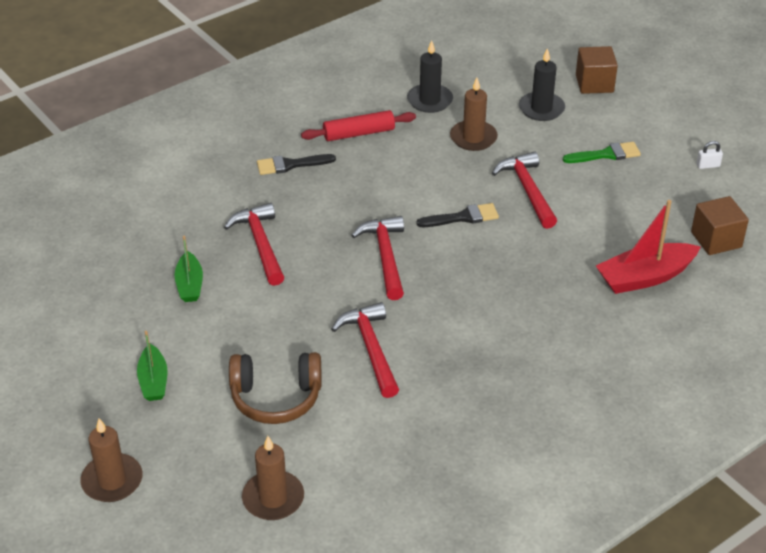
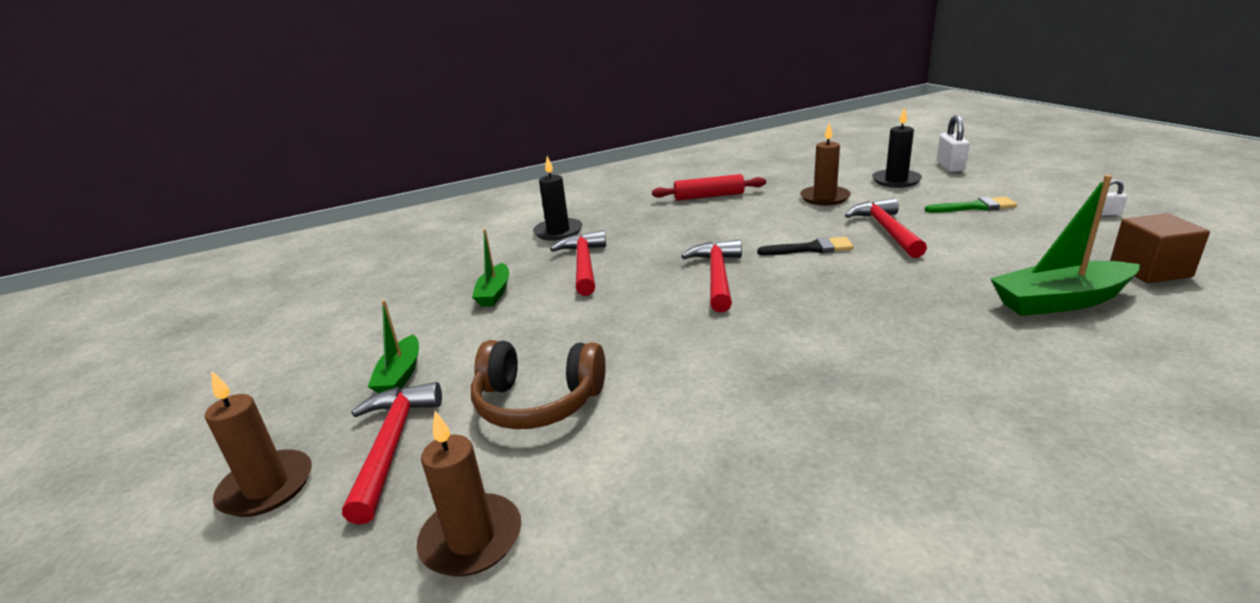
camera: 15 degrees right, 15 degrees down
black brush [257,154,336,175] -> none
red hammer [331,302,399,398] -> red hammer moved to [342,382,442,525]
black candle [407,40,453,113] -> black candle moved to [533,156,582,241]
brown cube [576,46,618,94] -> white padlock [937,115,970,172]
red boat [596,200,701,294] -> green boat [990,175,1141,316]

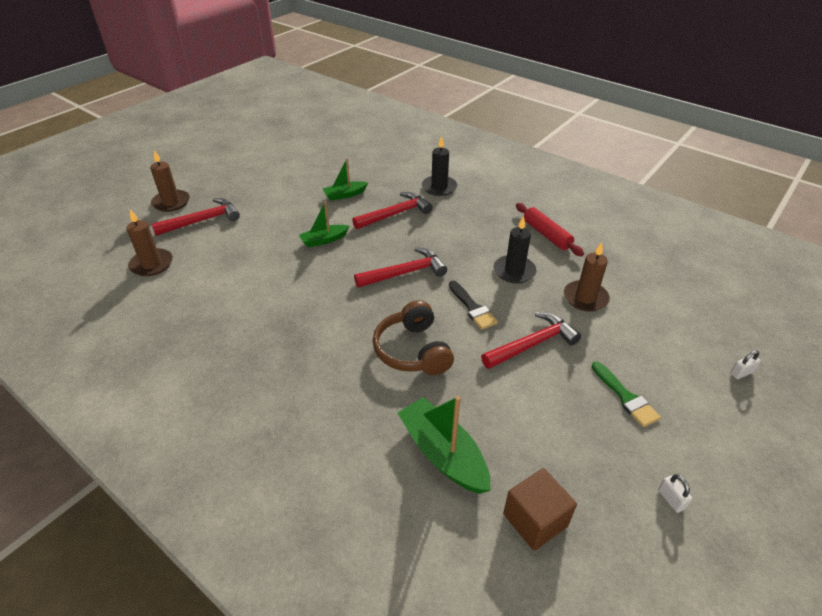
camera: 60 degrees right, 15 degrees up
green boat [368,300,419,393] -> green boat moved to [299,201,349,247]
brown headphones [471,340,606,429] -> brown headphones moved to [373,300,454,375]
black candle [872,107,922,188] -> black candle moved to [494,216,537,284]
white padlock [937,115,970,172] -> white padlock [730,350,761,379], size x0.56

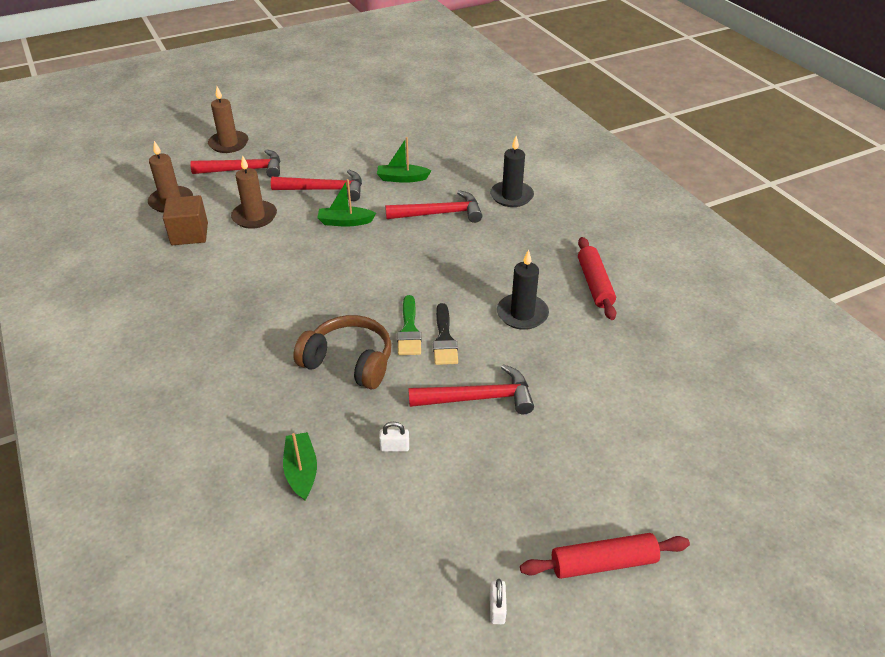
camera: 25 degrees right, 0 degrees up
red hammer [354,247,447,288] -> red hammer moved to [271,170,362,201]
brown headphones [373,300,454,375] -> brown headphones turned 105 degrees clockwise [293,315,391,389]
green boat [397,396,490,494] -> green boat [283,432,317,501], size x0.61
brown cube [503,468,577,551] -> brown cube moved to [163,195,208,245]
brown candle [564,242,610,312] -> brown candle moved to [231,155,277,229]
green brush [592,361,661,427] -> green brush moved to [397,295,421,355]
white padlock [730,350,761,379] -> white padlock moved to [379,422,409,452]
none -> red rolling pin [520,533,690,579]

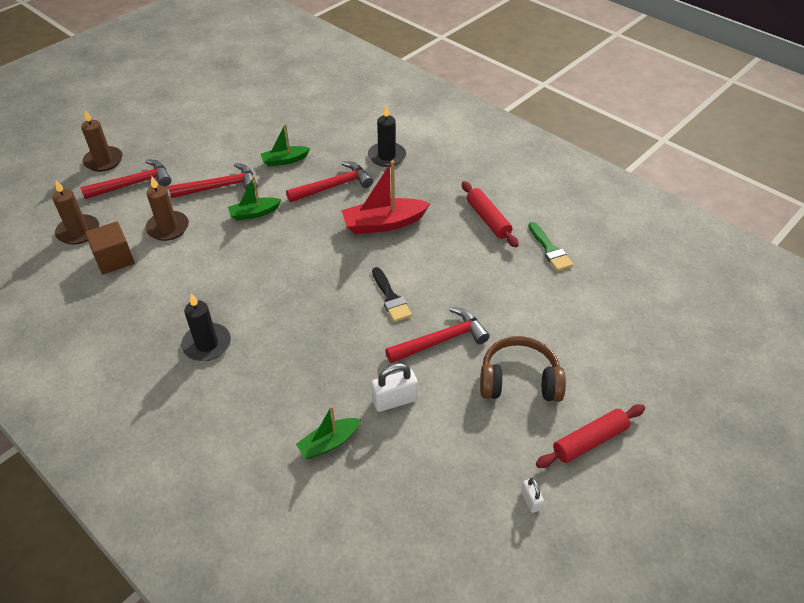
camera: 20 degrees left, 5 degrees up
green boat [283,432,317,501] -> green boat turned 90 degrees counterclockwise [296,406,361,459]
brown headphones [293,315,391,389] -> brown headphones moved to [480,336,566,402]
white padlock [379,422,409,452] -> white padlock [371,363,418,412], size x1.79
green brush [397,295,421,355] -> green brush moved to [528,222,573,271]
black candle [497,249,549,330] -> black candle moved to [181,293,231,361]
none -> red boat [341,160,431,234]

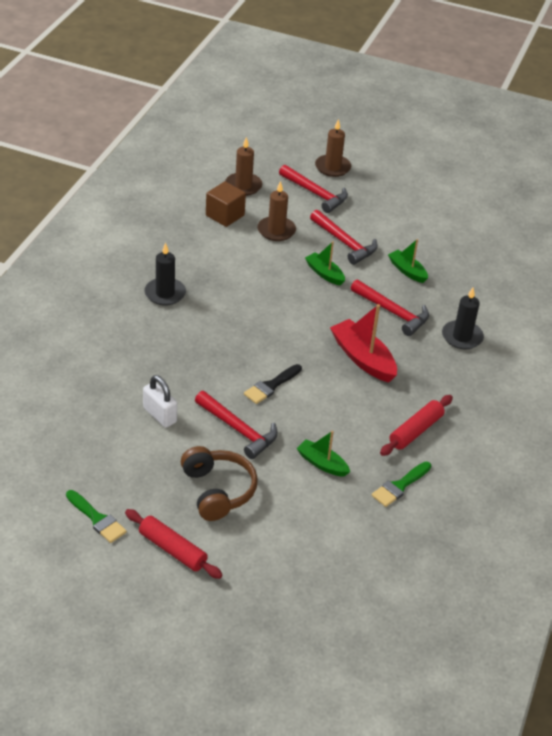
camera: 65 degrees right, 5 degrees down
green boat [296,406,361,459] -> green boat moved to [296,431,350,477]
white padlock [521,478,544,513] -> green brush [66,490,127,543]

